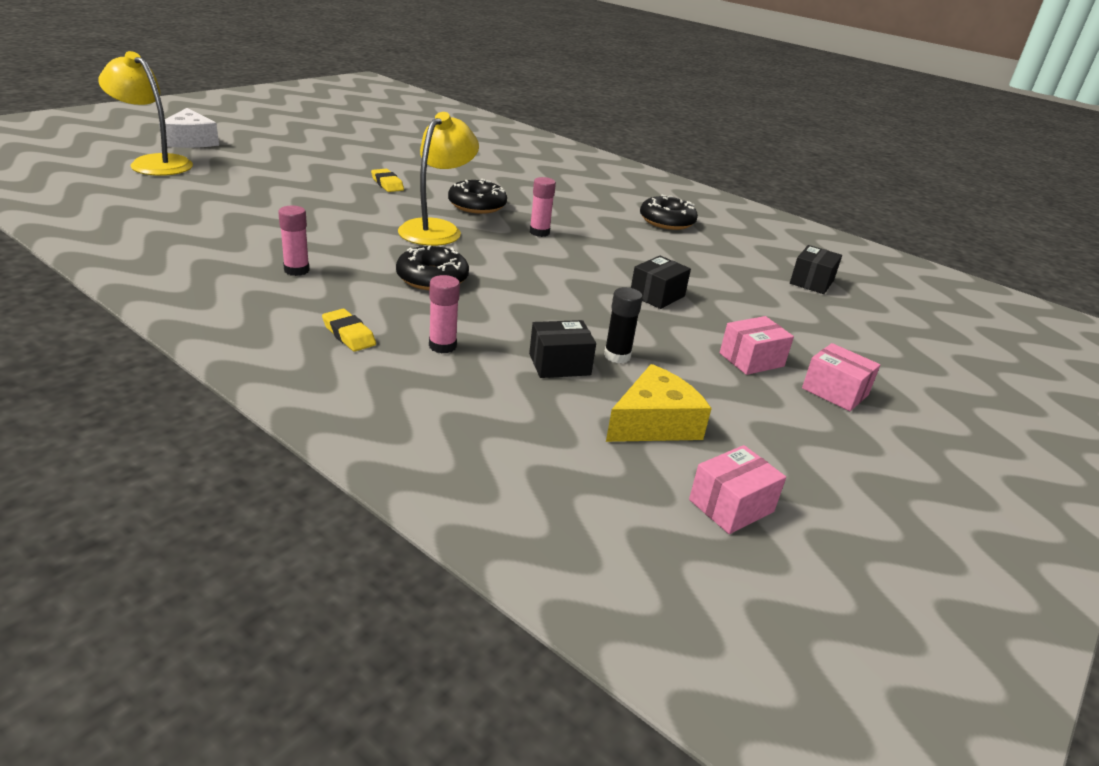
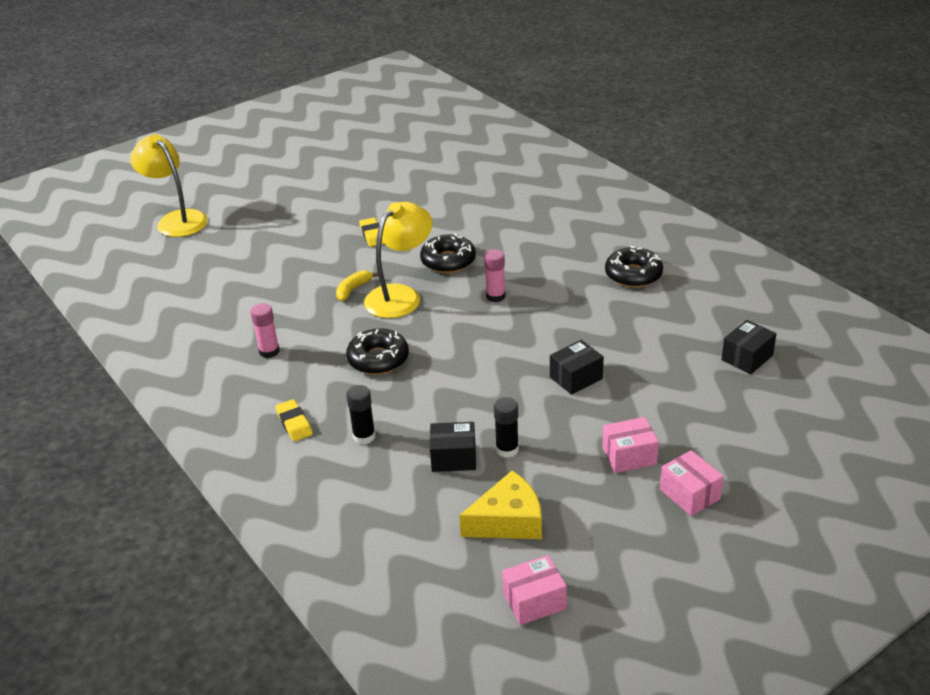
camera: 20 degrees right, 5 degrees up
white cheese [159,108,219,148] -> none
pink glue stick [429,275,460,353] -> black glue stick [346,385,376,444]
none -> yellow banana [336,270,378,301]

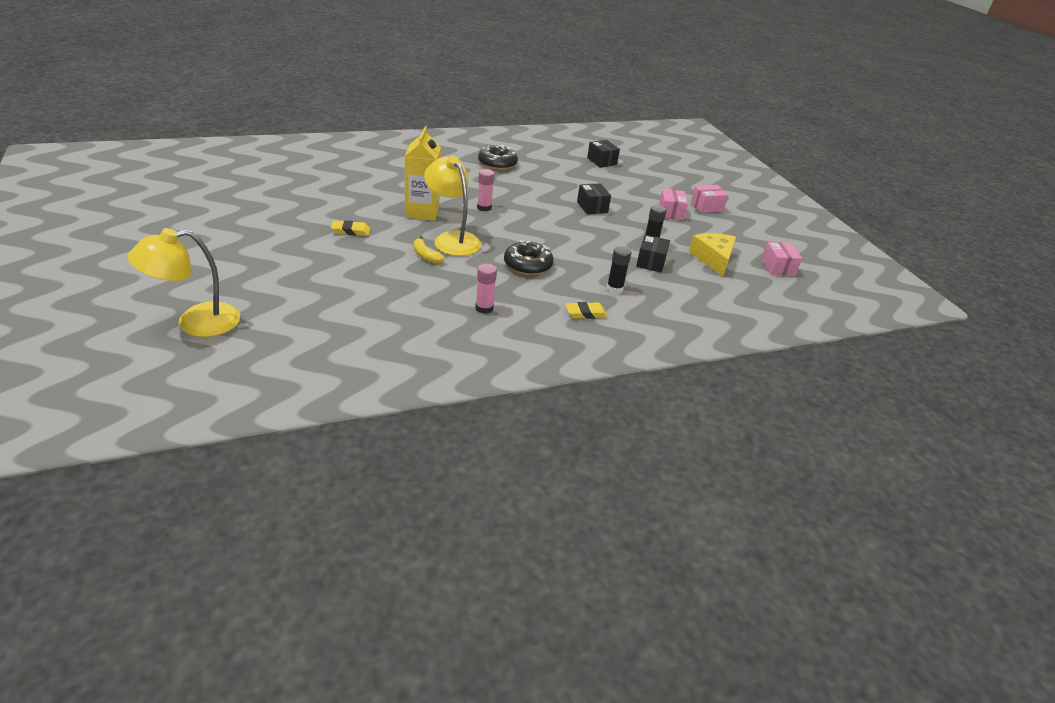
camera: 80 degrees left, 0 degrees up
black donut [420,233,476,273] -> yellow carton [404,126,441,221]

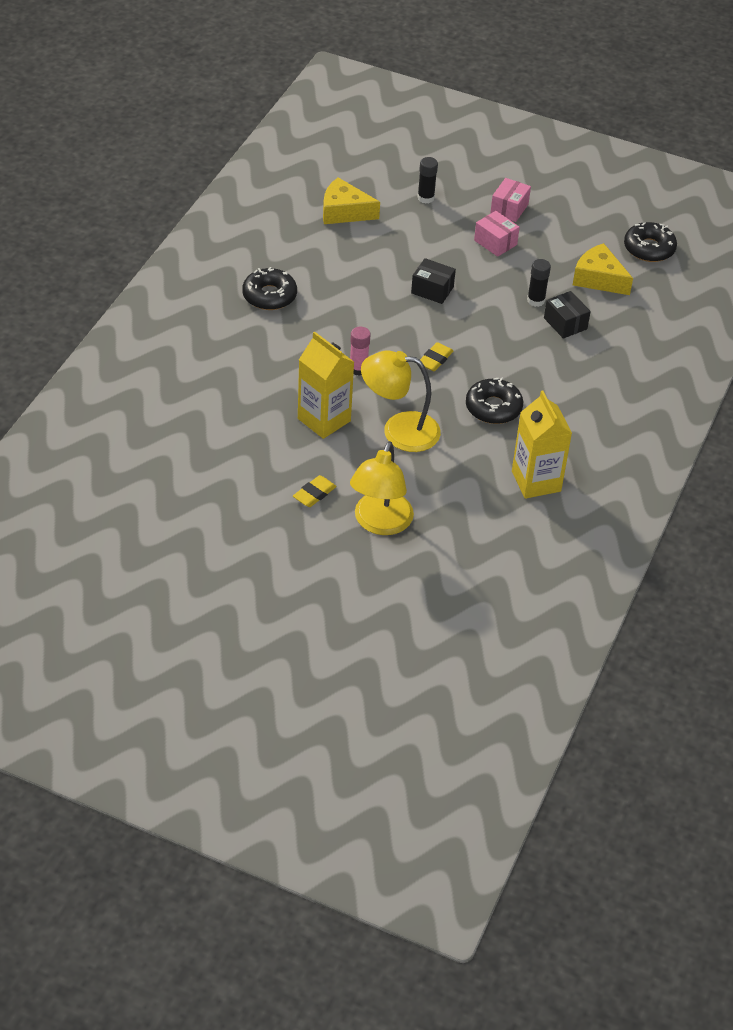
camera: 45 degrees left, 10 degrees up
yellow lamp [128,228,240,337] -> yellow lamp moved to [350,441,414,535]
yellow banana [414,236,445,263] -> none
pink glue stick [475,264,497,314] -> yellow carton [512,391,572,499]
yellow eraser [566,302,607,319] -> yellow eraser moved to [420,342,453,371]
black box [587,140,620,168] -> yellow cheese [323,177,380,224]
black glue stick [607,246,631,293] -> black glue stick moved to [417,157,438,204]
pink box [762,242,802,276] -> black donut [624,222,677,262]

